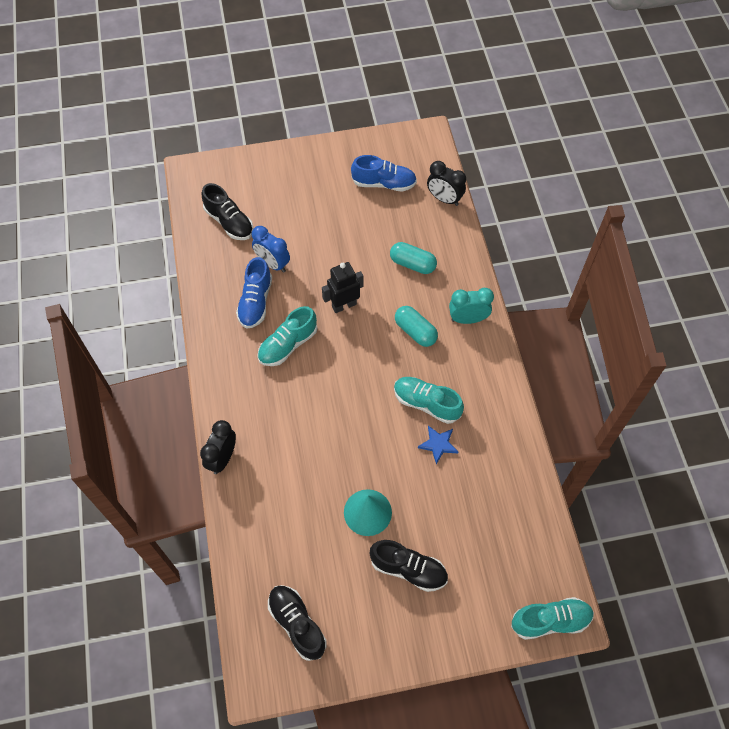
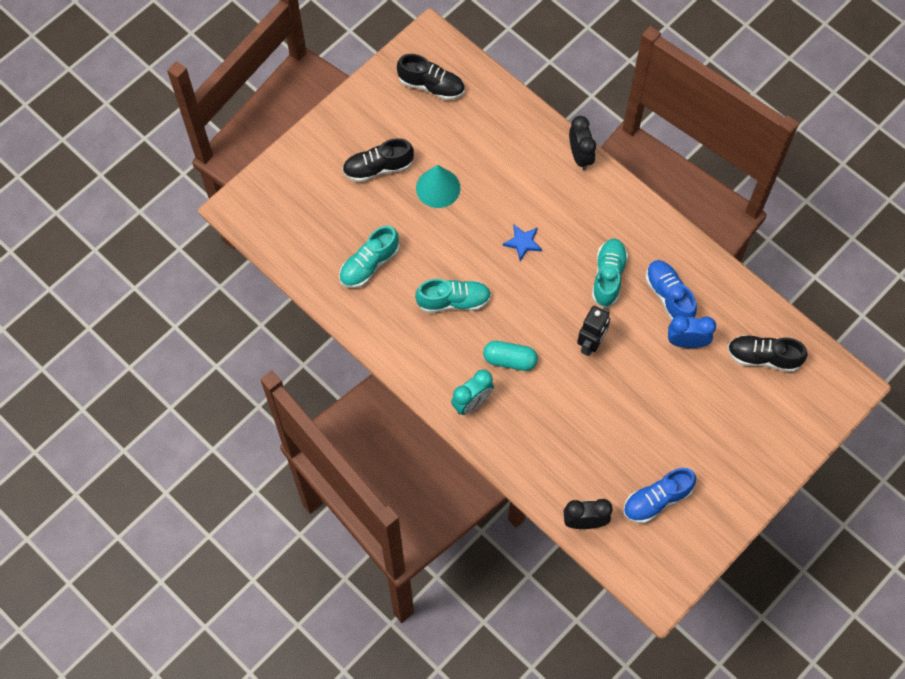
camera: 145 degrees right, 5 degrees up
turquoise capsule [390,242,437,274] -> none
blue star [418,426,458,464] -> blue star moved to [503,225,542,261]
turquoise shoe [511,597,594,640] -> turquoise shoe moved to [339,226,400,288]

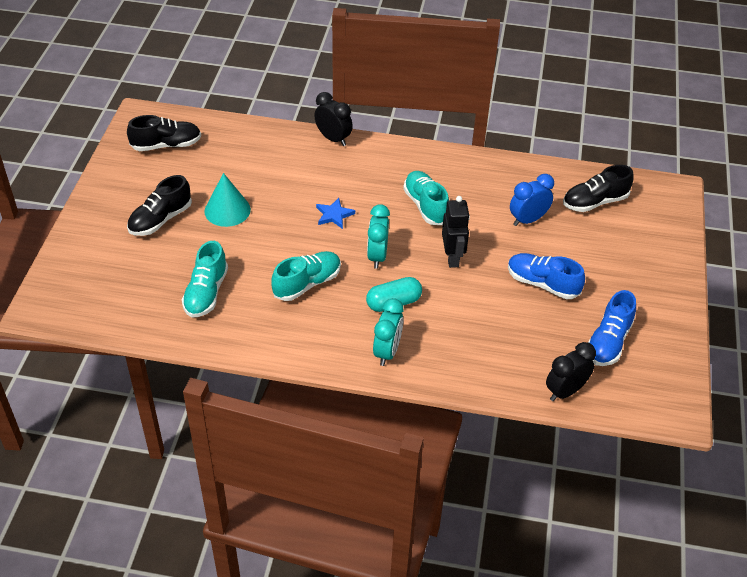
camera: 35 degrees left, 20 degrees down
blue shoe [645,260,697,321] -> blue shoe moved to [508,253,585,299]
none -> turquoise clock [367,204,390,269]

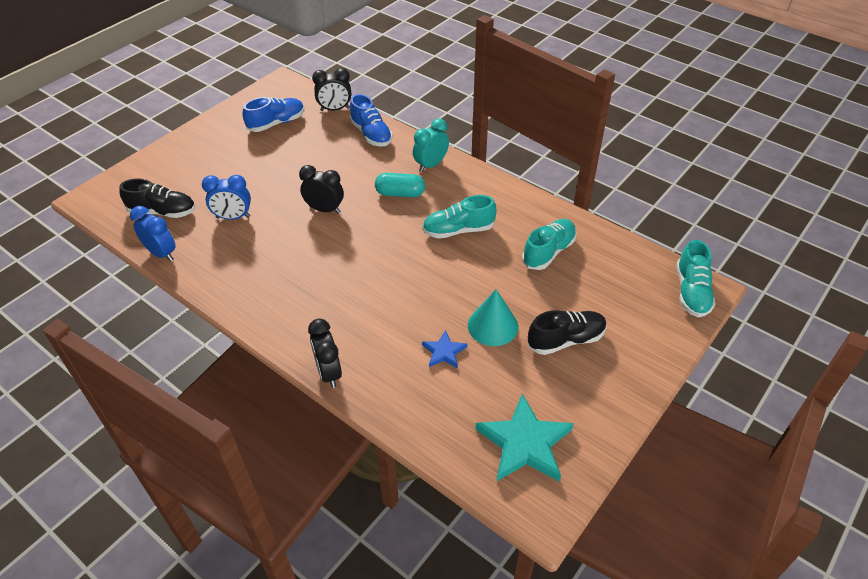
camera: 150 degrees left, 0 degrees up
black shoe [127,115,201,151] -> turquoise star [475,394,574,482]
blue star [316,198,355,229] -> blue star moved to [422,330,467,368]
turquoise clock [367,204,390,269] -> none
turquoise shoe [403,171,449,225] -> turquoise shoe moved to [676,240,715,317]
black robot [442,196,470,268] -> black clock [299,165,344,214]
blue shoe [508,253,585,299] -> blue shoe moved to [350,94,392,147]
none -> blue clock [130,206,176,262]

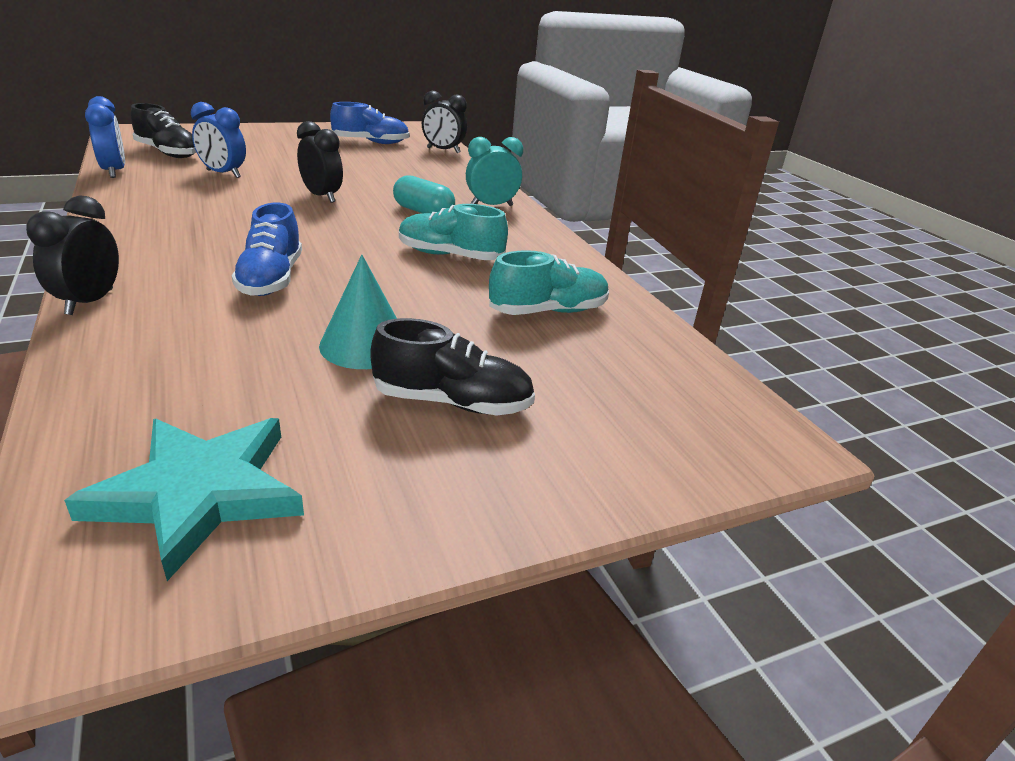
camera: 25 degrees right, 15 degrees down
blue shoe [350,94,392,147] -> blue shoe moved to [231,203,302,296]
blue star [422,330,467,368] -> none
turquoise shoe [676,240,715,317] -> none

